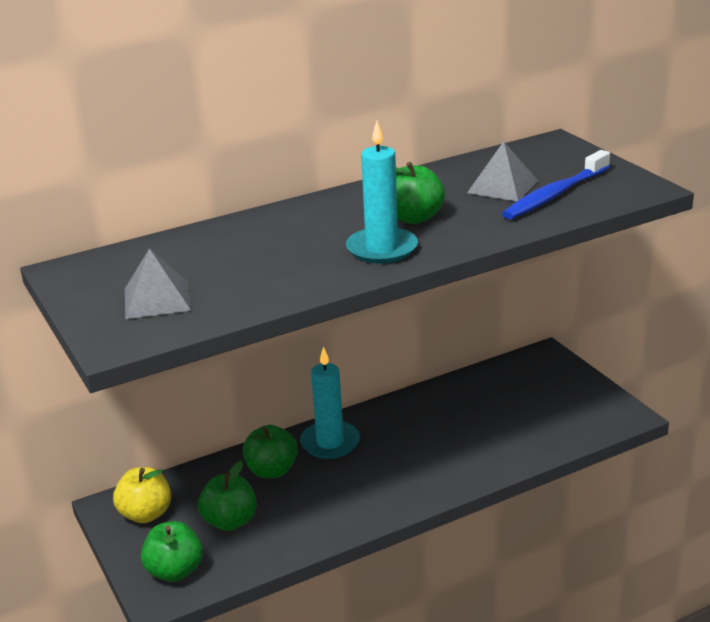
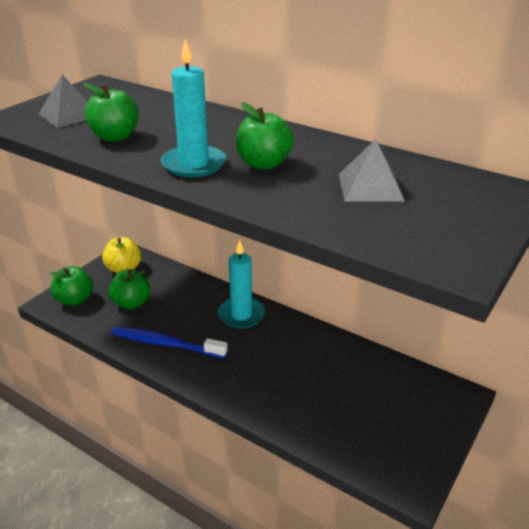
camera: 60 degrees right, 5 degrees up
green apple [243,425,298,478] -> green apple moved to [83,83,139,142]
blue toothbrush [502,150,610,220] -> blue toothbrush moved to [111,326,227,358]

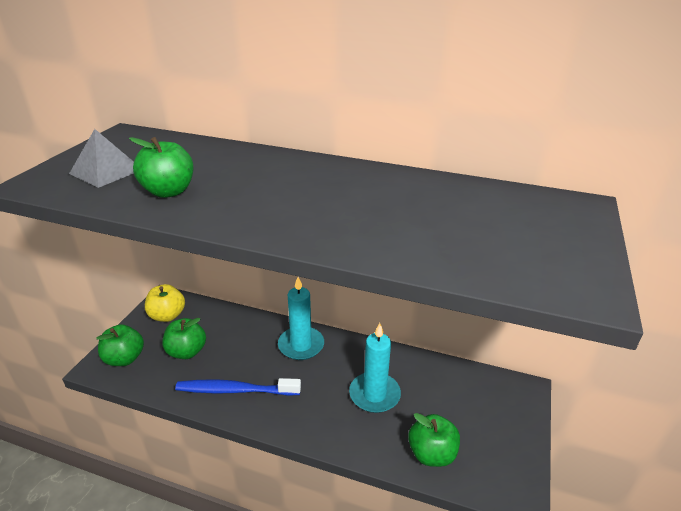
camera: 15 degrees left, 0 degrees up
turquoise candle [161,39,226,178] -> turquoise candle moved to [349,323,401,413]
green apple [236,102,294,170] -> green apple moved to [408,413,460,467]
grey pyramid [339,139,405,201] -> none

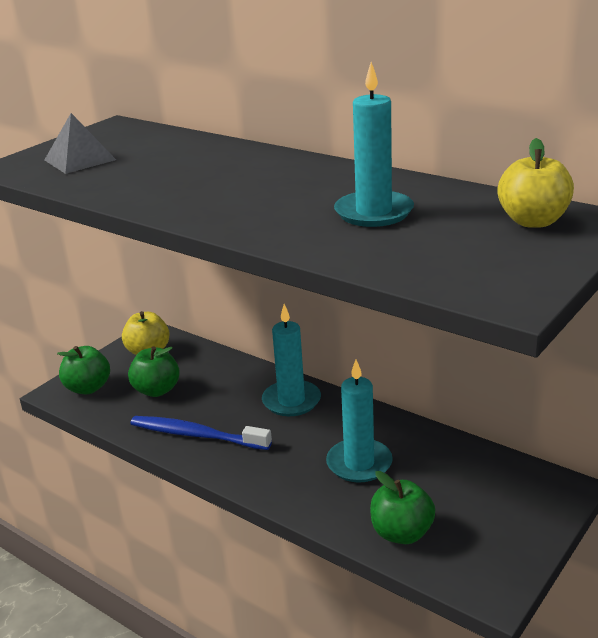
camera: 20 degrees right, 5 degrees down
green apple [129,137,194,198] -> none
none -> turquoise candle [334,62,414,227]
none -> yellow apple [497,138,574,228]

